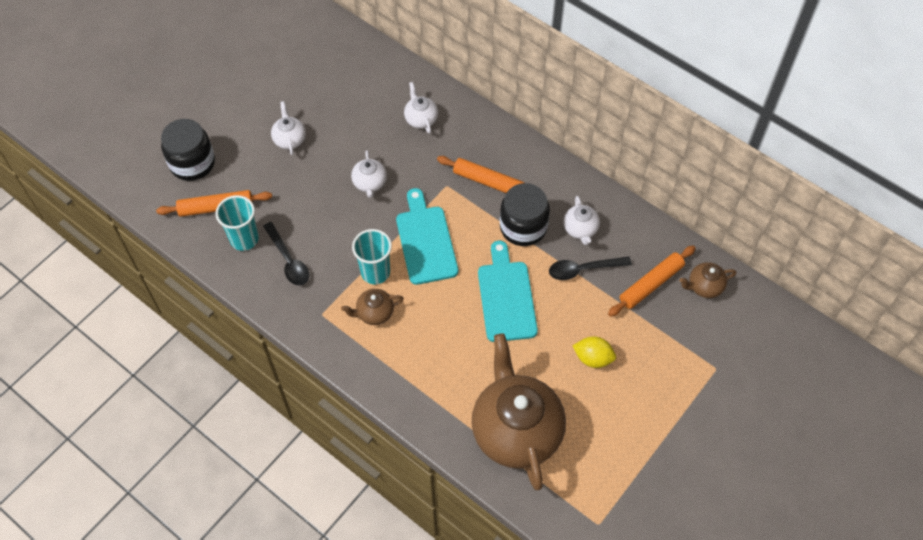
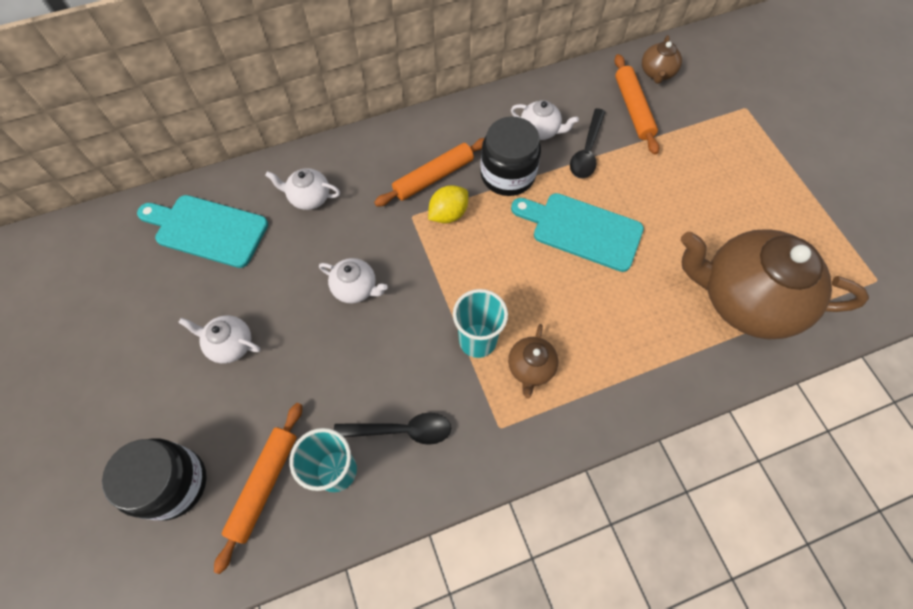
camera: 60 degrees left, 5 degrees up
turquoise cutting board [396,188,458,285] -> turquoise cutting board moved to [137,195,268,268]
yellow lemon [573,336,616,368] -> yellow lemon moved to [428,185,468,223]

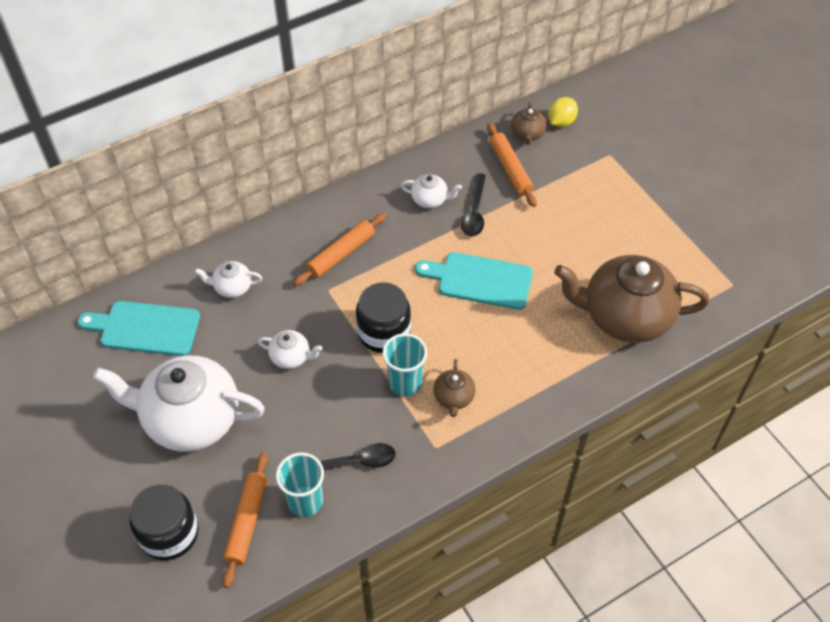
camera: 10 degrees left, 10 degrees down
white teapot [178,315,261,364] -> white teapot [93,356,265,452], size x2.31
yellow lemon [428,185,468,223] -> yellow lemon moved to [548,97,578,127]
black jar [480,117,541,196] -> black jar moved to [356,282,411,353]

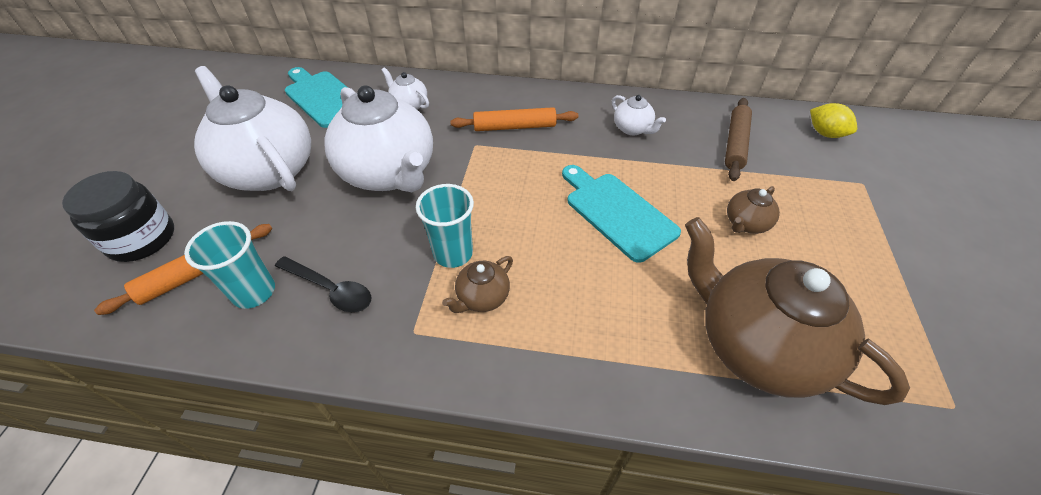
camera: 40 degrees right, 5 degrees down
white teapot [258,330,323,369] -> white teapot [324,85,433,192], size x2.31
black jar [356,282,411,353] -> none
black spoon [461,173,486,237] -> none
orange rolling pin [487,123,537,207] -> brown rolling pin [725,98,752,181]
brown teapot [511,101,547,145] -> brown teapot moved to [727,186,780,234]
yellow lemon [548,97,578,127] -> yellow lemon turned 60 degrees clockwise [810,103,857,138]

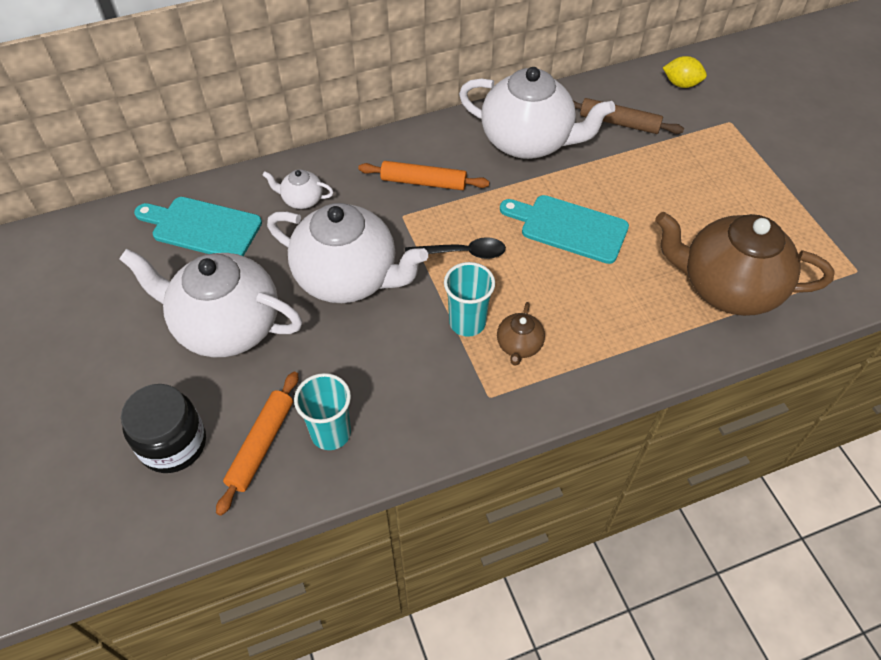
camera: 30 degrees left, 5 degrees up
black spoon [275,256,371,312] -> black spoon moved to [405,237,506,259]
orange rolling pin [450,107,578,131] -> orange rolling pin turned 45 degrees clockwise [358,161,490,190]
white teapot [612,95,666,135] -> white teapot [459,67,615,159], size x2.31
brown rolling pin [725,98,752,181] -> brown rolling pin turned 60 degrees counterclockwise [573,98,684,134]
brown teapot [727,186,780,234] -> none

